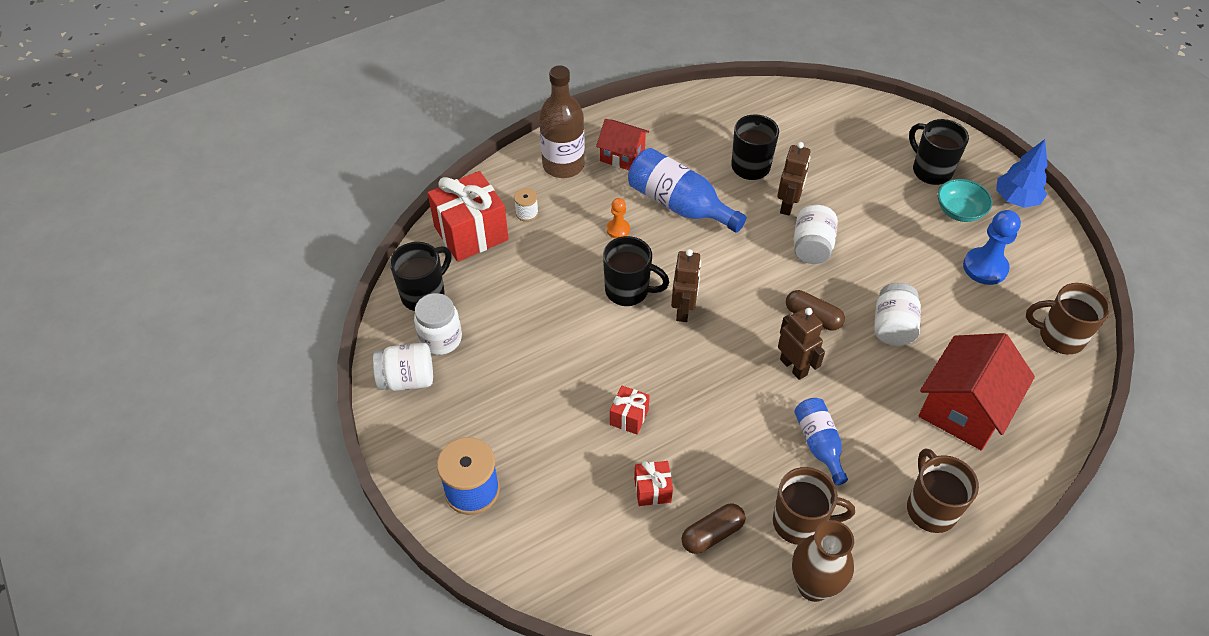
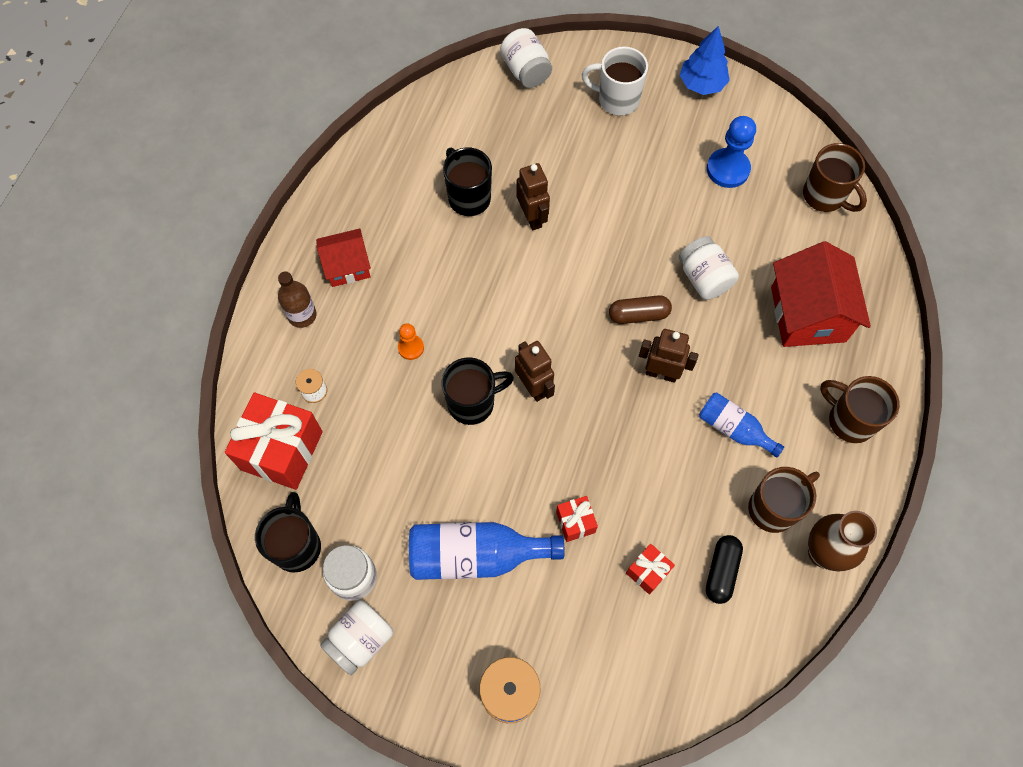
camera: 40 degrees left, 15 degrees up
brown bottle [539,65,585,178] -> brown bottle [278,271,316,328], size x0.60
blue bottle [628,148,746,233] -> blue bottle moved to [409,522,564,580]
brown capsule [681,504,746,554] -> black capsule [706,535,743,604]
white jar [794,205,838,264] -> white jar moved to [500,28,552,88]
black mug [909,119,969,185] -> white mug [582,46,648,116]
turquoise bowl [938,179,993,222] -> none
brown mug [1026,283,1111,355] -> brown mug turned 105 degrees counterclockwise [803,143,867,212]

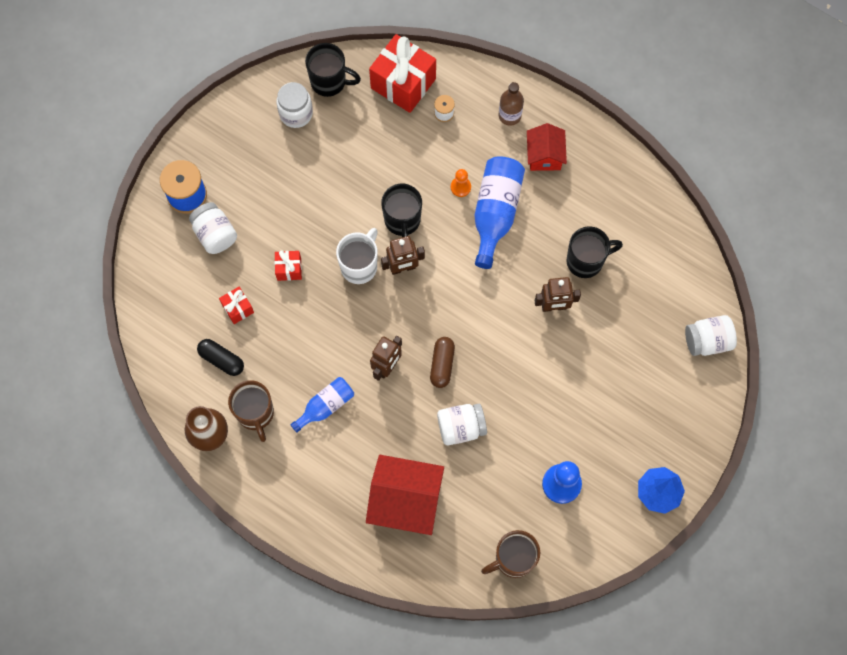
camera: 105 degrees right, 5 degrees up
white jar [320,600,393,675] -> white jar moved to [189,202,237,254]
blue bottle [409,522,564,580] -> blue bottle moved to [474,156,525,269]
white mug [582,46,648,116] -> white mug moved to [336,228,378,284]
brown mug [820,376,900,443] -> none

